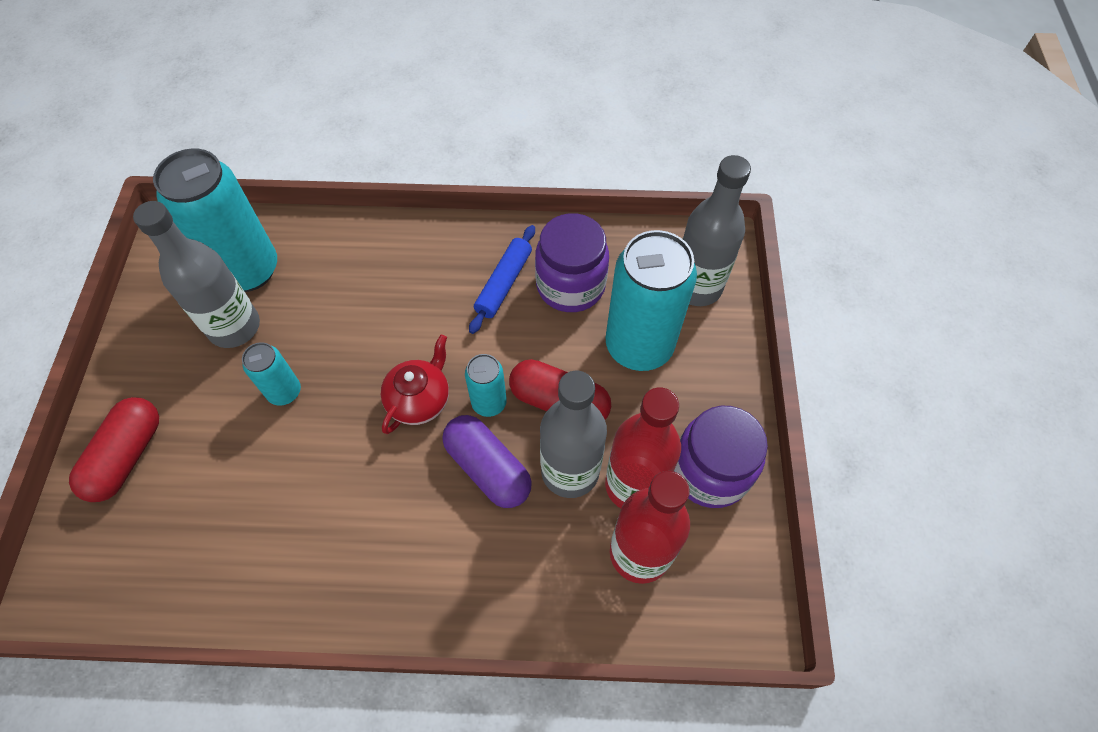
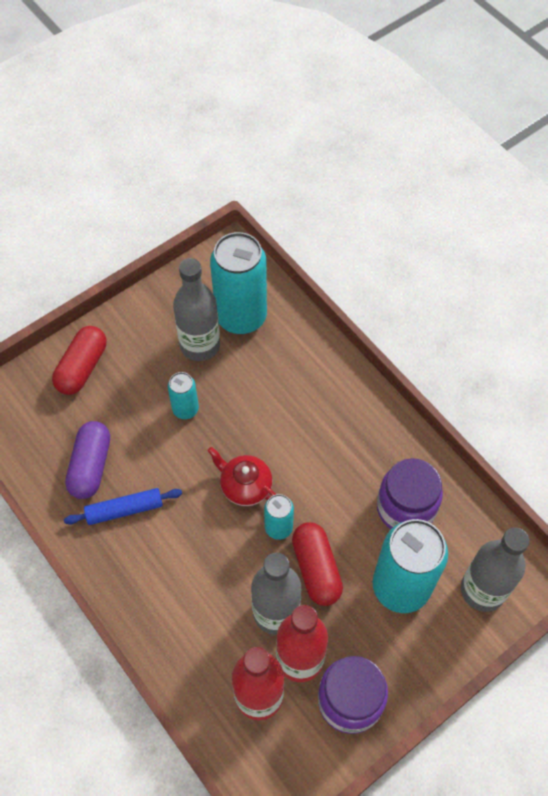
camera: 50 degrees right, 0 degrees up
red capsule [69,397,159,502] -> red capsule turned 45 degrees counterclockwise [52,326,106,395]
red teapot [381,335,449,434] -> red teapot turned 135 degrees counterclockwise [208,447,276,506]
purple capsule [443,415,532,508] -> purple capsule moved to [65,421,110,499]
blue rolling pin [469,225,535,334] -> blue rolling pin moved to [64,488,182,525]

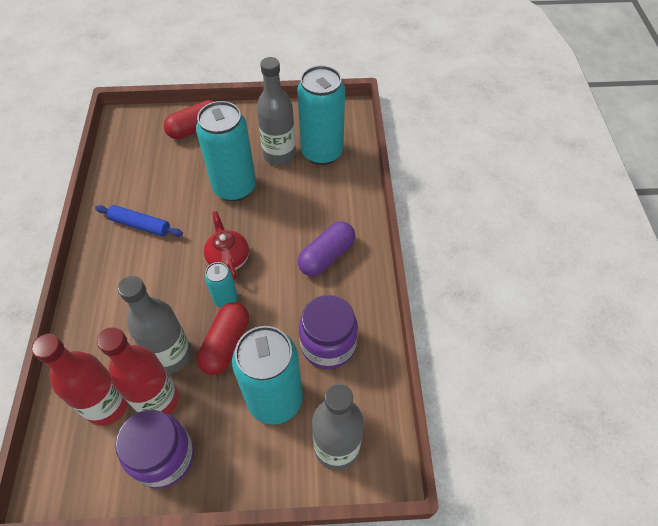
camera: 35 degrees right, 5 degrees down
purple capsule [65,421,110,499] -> purple capsule moved to [298,221,355,276]
turquoise can [168,372,199,419] -> turquoise can [196,101,256,201], size x2.03

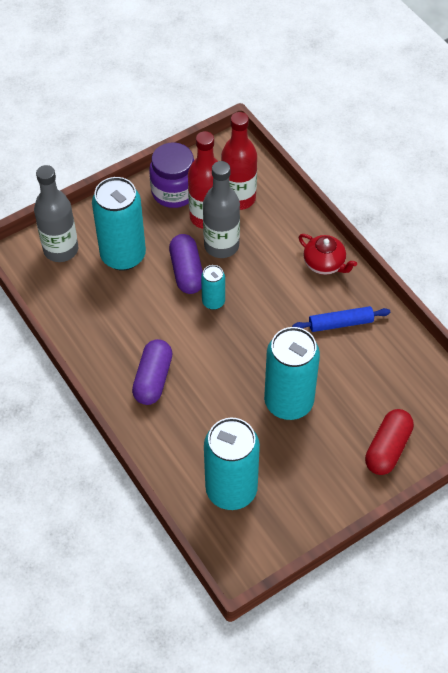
camera: 150 degrees right, 0 degrees up
red capsule [197,302,249,375] -> purple capsule [169,234,203,294]
red teapot [204,211,249,279] -> red teapot moved to [299,234,357,275]
grey bottle [257,57,296,165] -> none
purple jar [299,295,358,369] -> none

